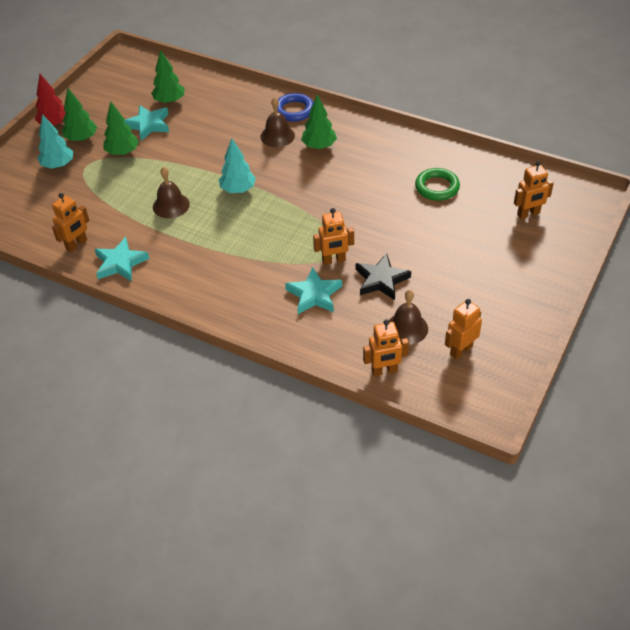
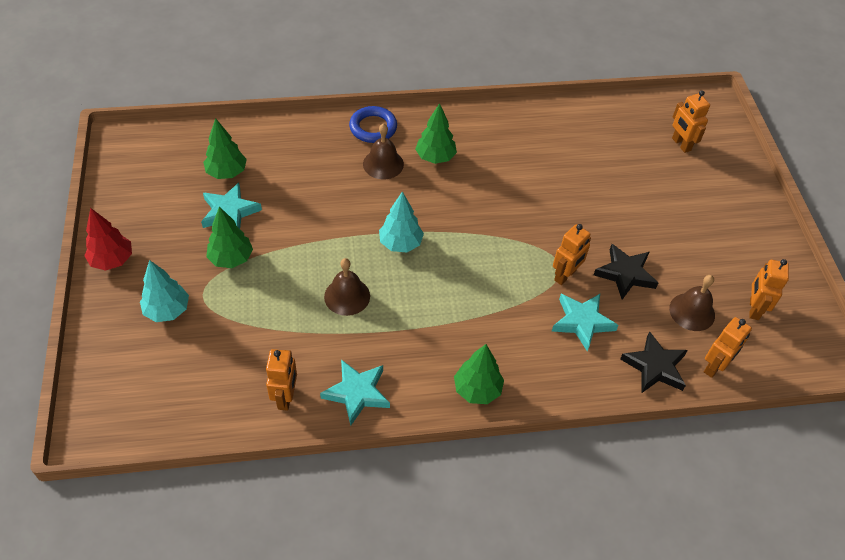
camera: 40 degrees left, 5 degrees up
green tree [62,88,97,142] -> green tree moved to [454,344,504,404]
green ring [415,168,460,201] -> none
orange robot [514,161,554,219] -> orange robot turned 120 degrees clockwise [672,90,710,153]
none -> black star [620,331,688,393]

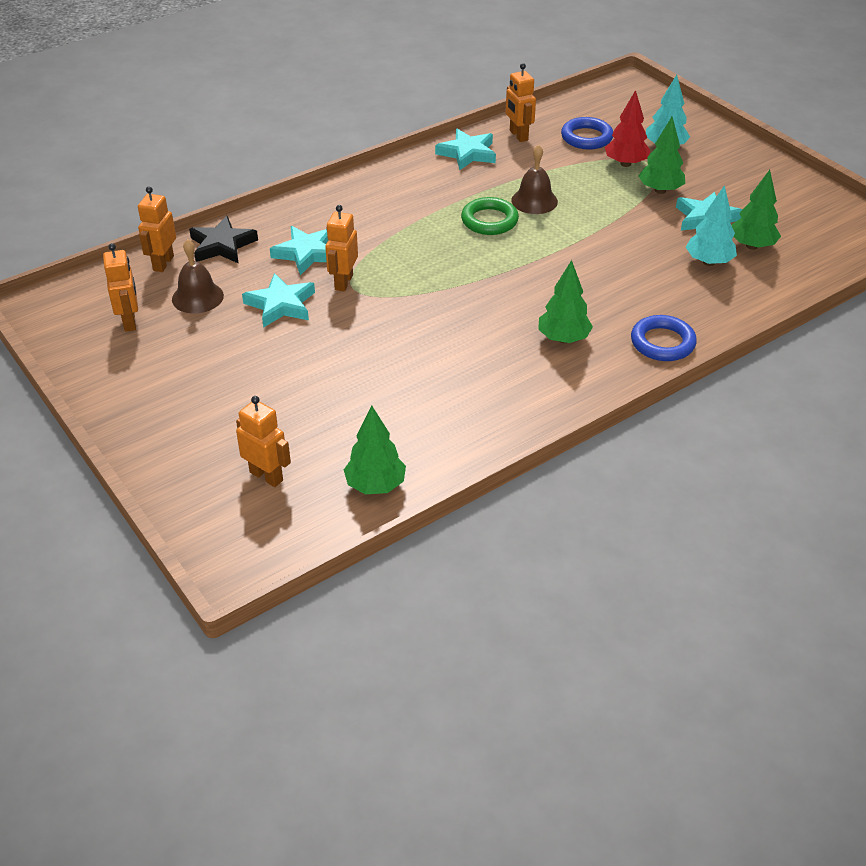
camera: 155 degrees right, 10 degrees down
red tree [84,208,132,271] -> red tree moved to [605,90,651,167]
brown bell [363,123,404,179] -> none
turquoise tree [379,191,424,252] -> turquoise tree moved to [686,185,737,266]
green tree [454,344,504,404] -> green tree moved to [344,405,406,494]
black star [594,244,658,300] -> turquoise star [242,273,315,328]
none -> green ring [461,197,519,235]
none -> blue ring [561,117,613,150]

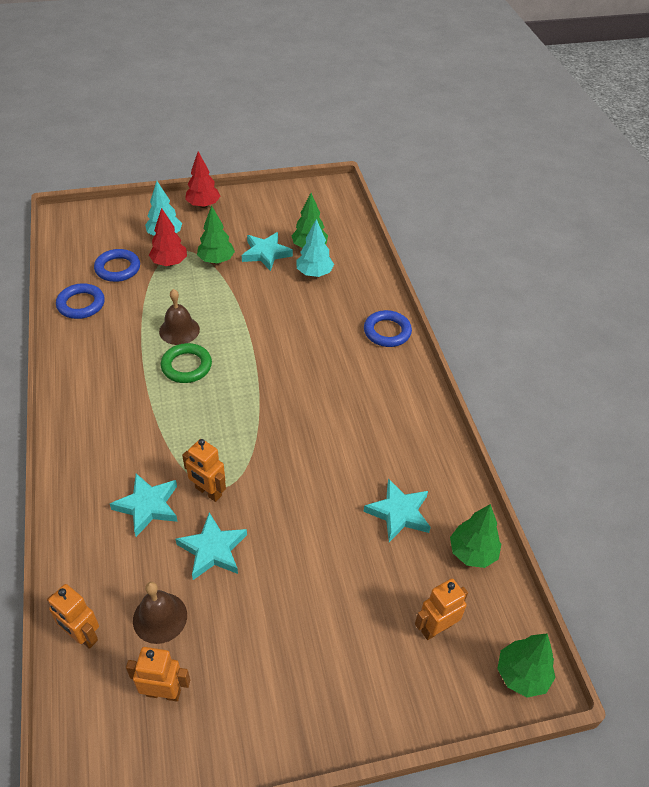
camera: 70 degrees left, 5 degrees up
black star [189,216,258,264] -> none
turquoise star [435,129,496,170] -> turquoise star moved to [364,478,431,542]
orange robot [505,63,536,142] -> blue ring [56,283,105,319]
green tree [538,260,593,343] -> green tree moved to [497,634,556,698]
none -> red tree [185,151,220,208]

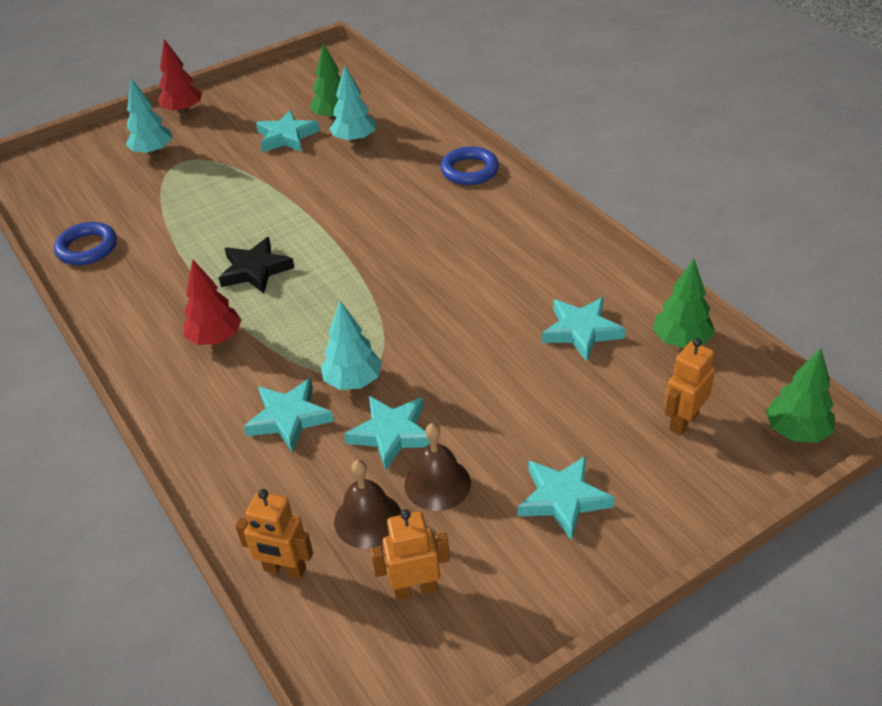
camera: 15 degrees left, 5 degrees down
blue ring [94,249,140,282] -> none
red tree [149,208,187,266] -> red tree moved to [184,260,242,345]
brown bell [159,289,200,345] -> brown bell moved to [404,423,471,511]
green ring [161,343,212,383] -> black star [219,237,295,294]
orange robot [182,439,226,502] -> turquoise tree [321,301,382,390]
green tree [197,205,235,264] -> none
none -> turquoise star [518,456,615,541]

